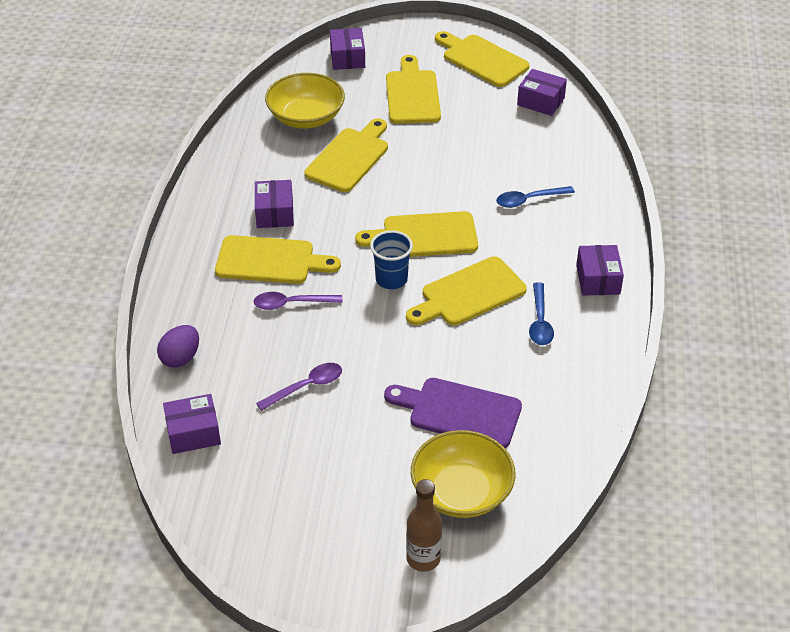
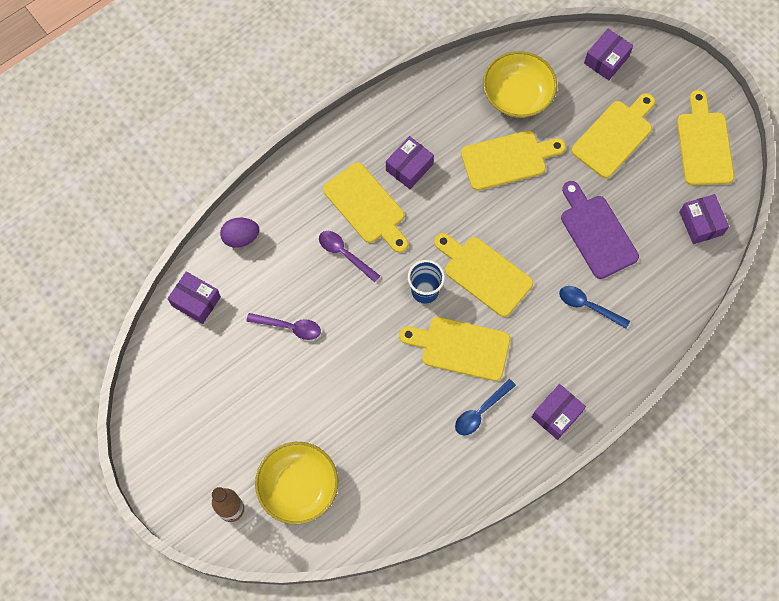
camera: 45 degrees right, 25 degrees up
purple cutting board [384,378,522,448] -> purple cutting board moved to [561,181,639,279]

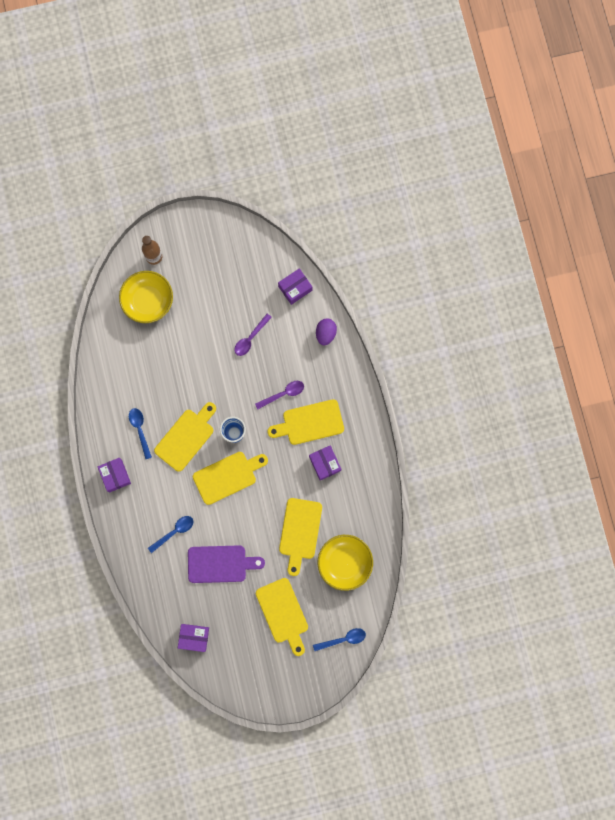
camera: 115 degrees right, 10 degrees up
purple box [584,29,633,80] -> blue spoon [313,628,366,651]
yellow cutting board [677,90,734,185] -> none

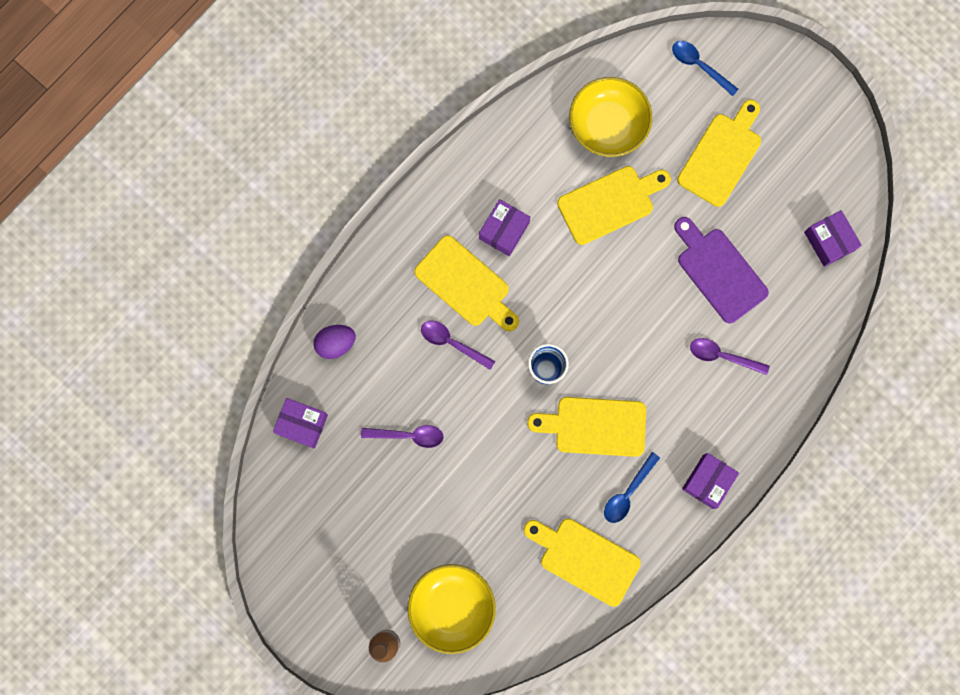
camera: 125 degrees left, 0 degrees up
blue spoon [148,516,193,553] -> purple spoon [690,338,770,375]
yellow cutting board [193,452,268,505] -> yellow cutting board moved to [524,519,641,607]

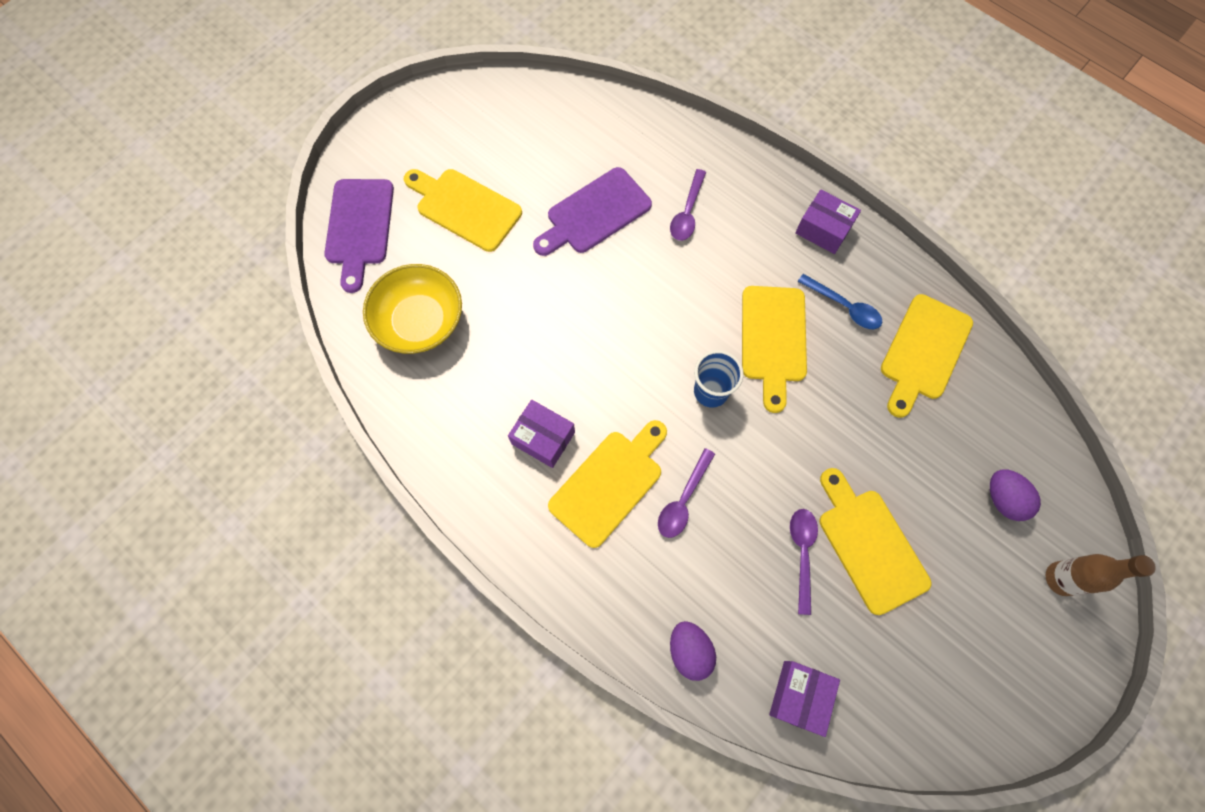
camera: 90 degrees left, 10 degrees down
yellow bowl [407,564,496,654] -> purple egg [990,469,1041,521]
yellow cutting board [557,166,671,245] -> yellow cutting board moved to [820,468,931,615]
blue spoon [672,41,739,96] -> purple cutting board [324,179,394,293]
purple box [804,210,862,267] -> none

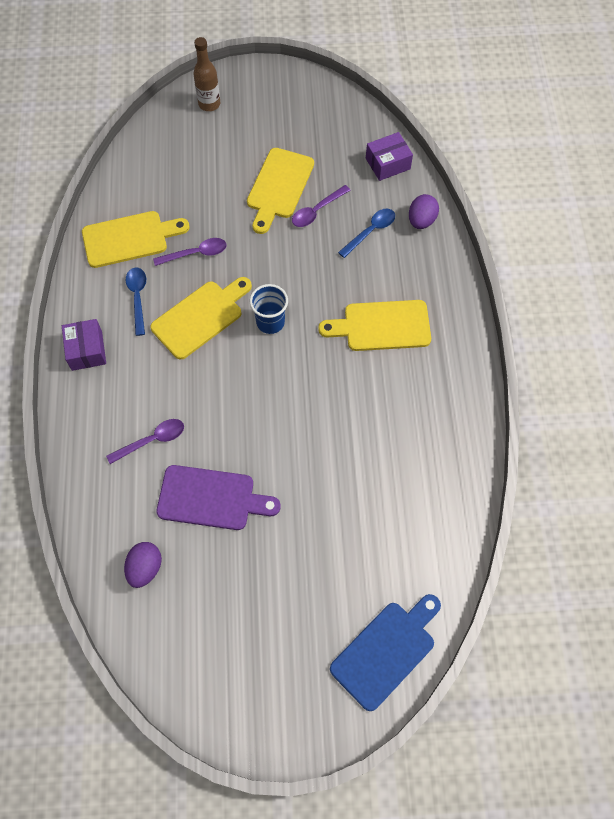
camera: 135 degrees left, 5 degrees down
purple cutting board [324,179,394,293] -> blue cutting board [330,594,441,711]
yellow bowl [363,264,462,354] -> none
yellow cutting board [404,169,522,252] -> none
purple box [508,400,575,468] -> none
purple spoon [658,448,715,538] -> purple spoon moved to [153,238,227,266]
purple egg [990,469,1041,521] -> purple egg moved to [124,542,162,588]
none -> blue spoon [338,209,395,258]

